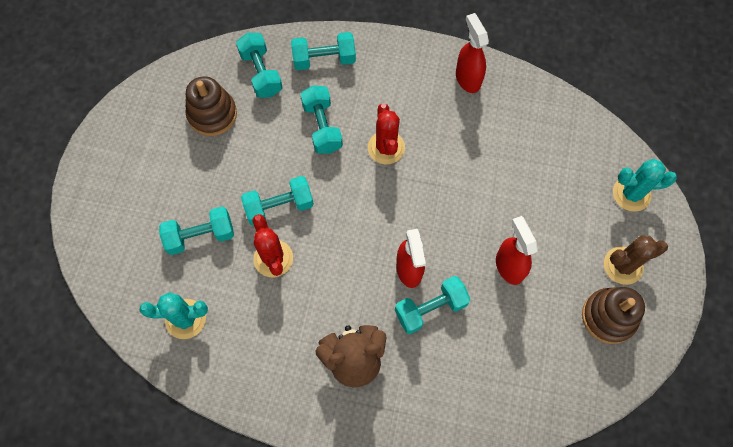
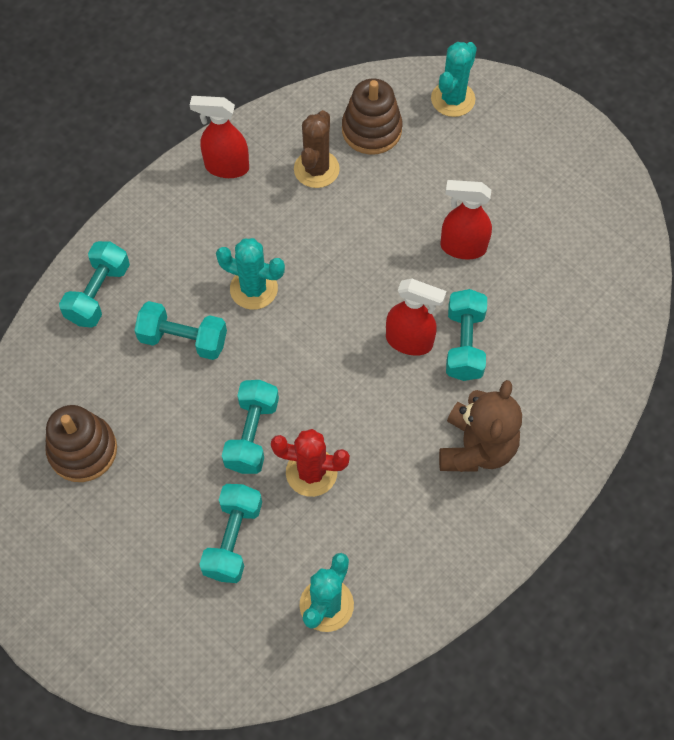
camera: 60 degrees left, 5 degrees down
turquoise dumbbell [236,33,283,98] -> none
red cactus [368,103,405,164] -> turquoise cactus [216,238,285,310]
brown stacking toy [582,287,645,344] -> brown stacking toy moved to [342,79,402,155]
brown cactus [604,235,668,285] -> brown cactus moved to [294,110,340,188]

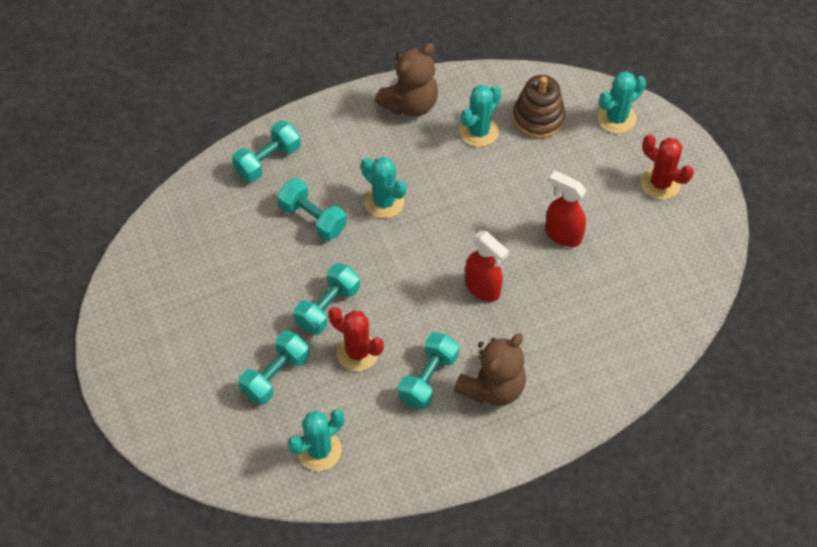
camera: 25 degrees right, 5 degrees down
brown stacking toy [45,405,117,482] -> none
red spray bottle [190,96,249,178] -> brown teddy bear [375,43,438,117]
brown cactus [294,110,340,188] -> turquoise cactus [460,85,501,147]
turquoise dumbbell [446,289,487,381] -> turquoise dumbbell moved to [398,332,459,409]
none -> red cactus [641,134,694,200]

